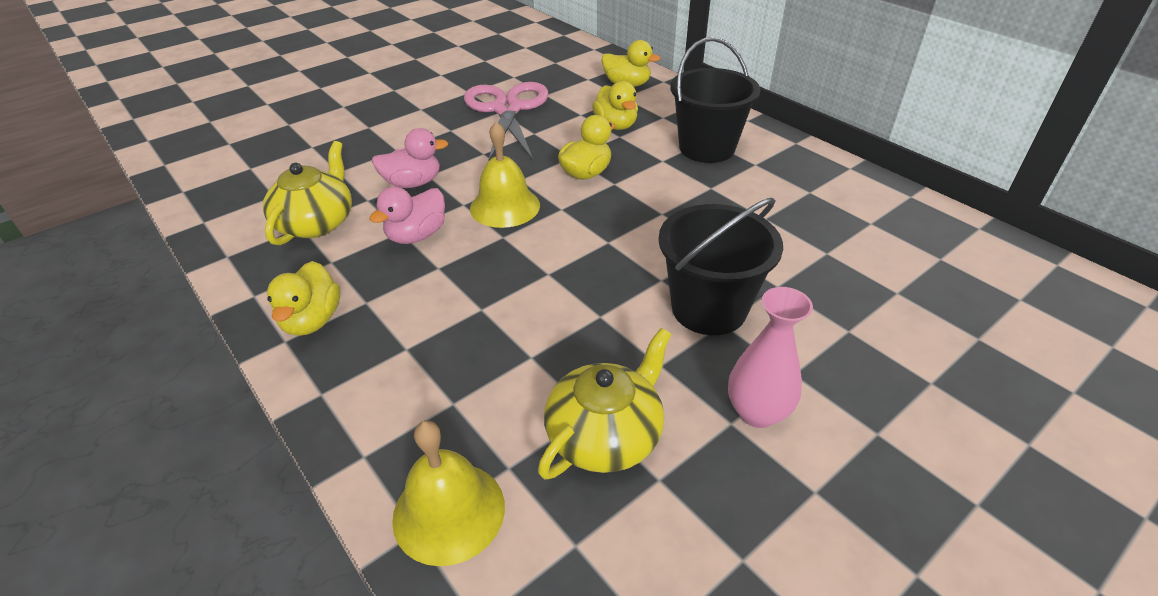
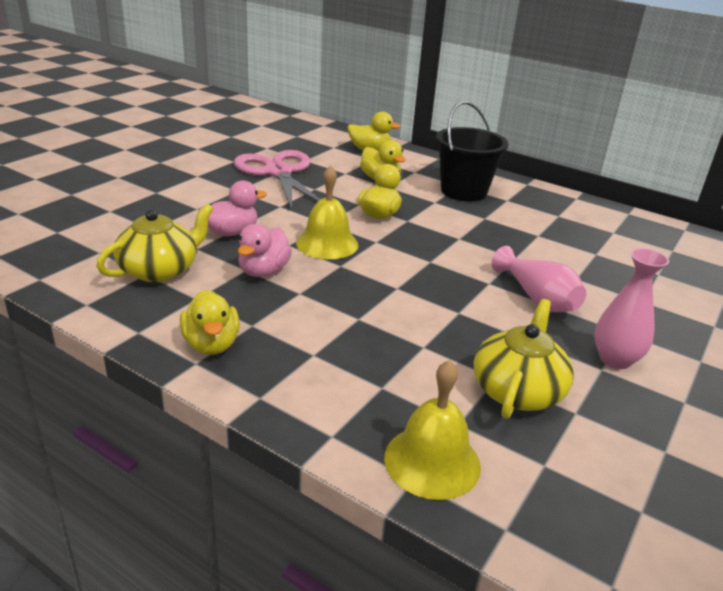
camera: 20 degrees left, 10 degrees down
yellow teapot [263,141,352,245] -> yellow teapot turned 45 degrees clockwise [96,204,214,282]
black bucket [658,198,783,335] -> pink vase [492,246,586,312]

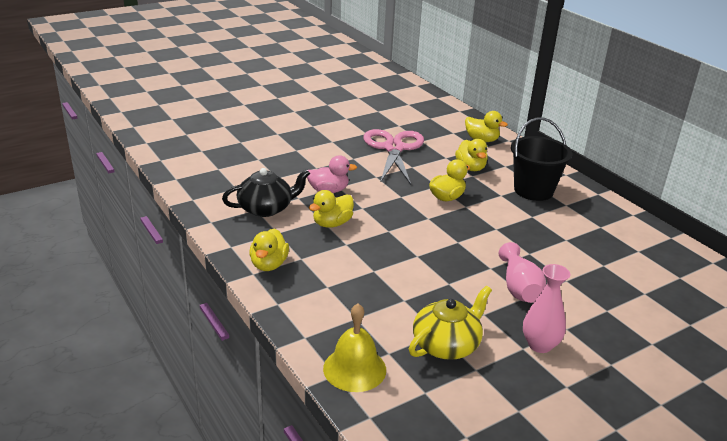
camera: 25 degrees right, 0 degrees up
yellow teapot [96,204,214,282] -> black teapot [222,168,310,217]
pink duck [238,224,292,277] -> yellow duck [309,190,354,228]
yellow bell [296,165,358,259] -> none

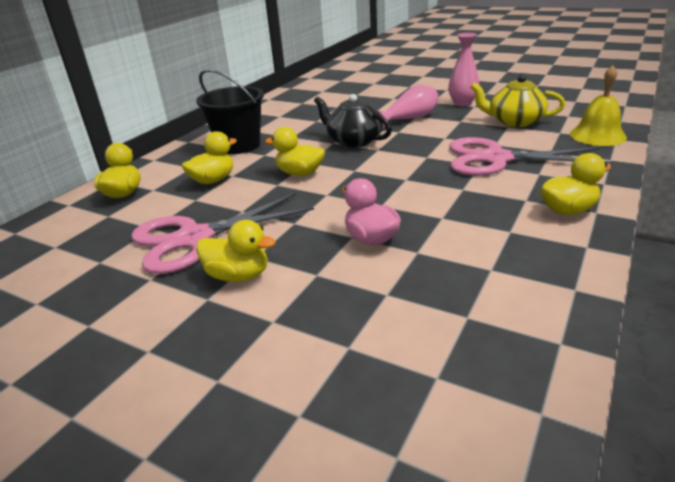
camera: 115 degrees left, 0 degrees up
black teapot [222,168,310,217] -> black teapot moved to [314,94,392,148]
yellow duck [309,190,354,228] -> yellow duck moved to [196,220,276,282]
none -> pink scissors [449,137,611,176]

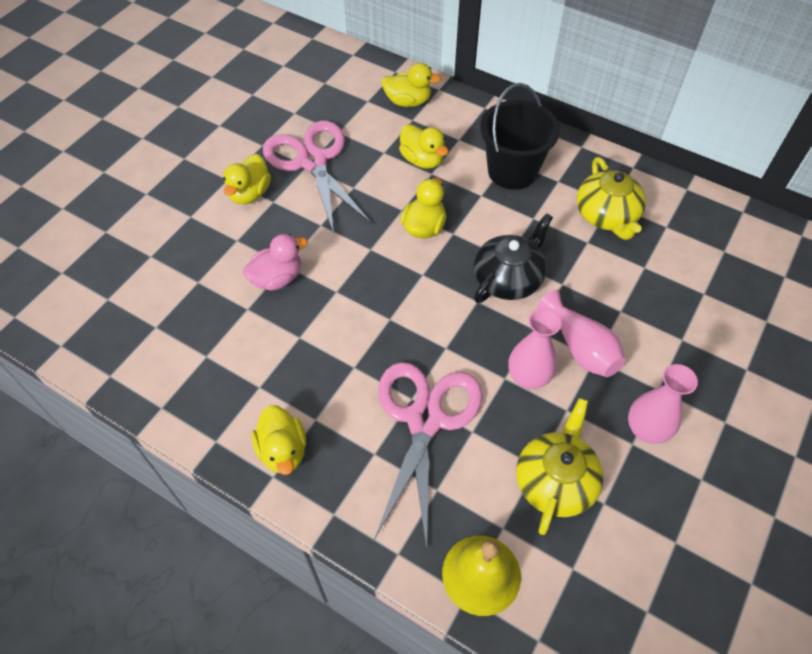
camera: 90 degrees right, 25 degrees up
none -> pink vase [508,308,562,389]
none -> yellow teapot [577,157,646,240]

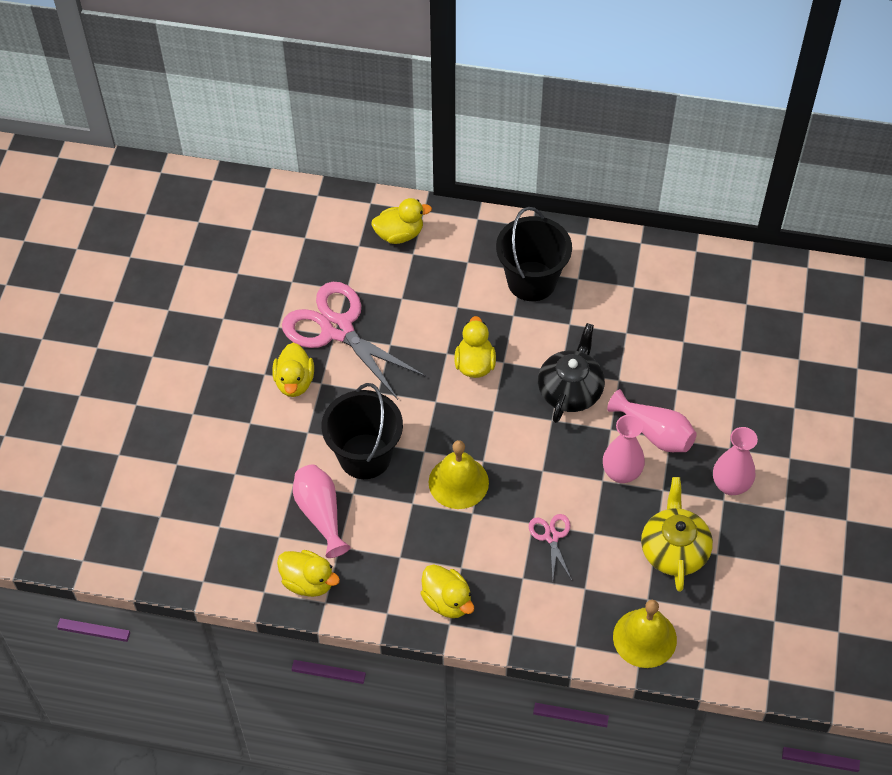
camera: 20 degrees left, 0 degrees up
pink duck [243,234,308,291] -> black bucket [321,383,403,479]
pink scissors [374,362,483,549] -> pink scissors [529,514,572,580], size x0.45
yellow duck [399,124,449,169] -> yellow duck moved to [277,550,340,597]
yellow teapot [577,157,646,240] -> none
none -> pink vase [293,465,351,558]
none -> yellow bell [429,440,489,509]

